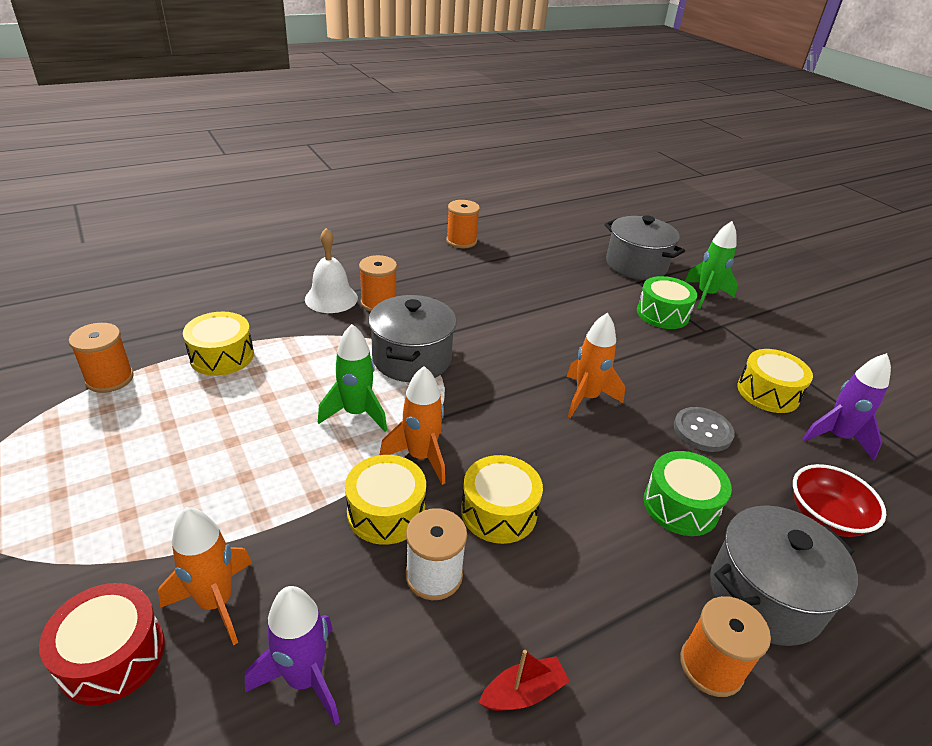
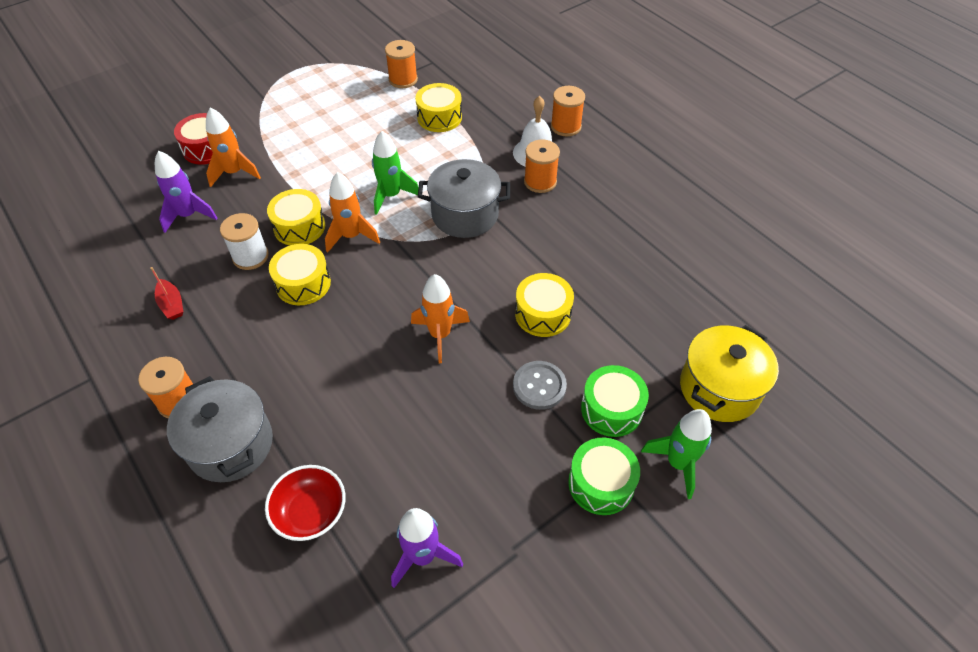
camera: 85 degrees right, 15 degrees up
orange spool [446,200,480,248] -> orange spool moved to [551,86,585,136]
grey pot [604,215,685,280] -> yellow pot [680,325,779,422]
green drum [644,451,732,536] -> green drum moved to [568,438,640,515]
grey button [674,407,734,452] -> grey button moved to [513,361,567,410]
yellow drum [737,349,813,413] -> yellow drum moved to [515,273,574,337]

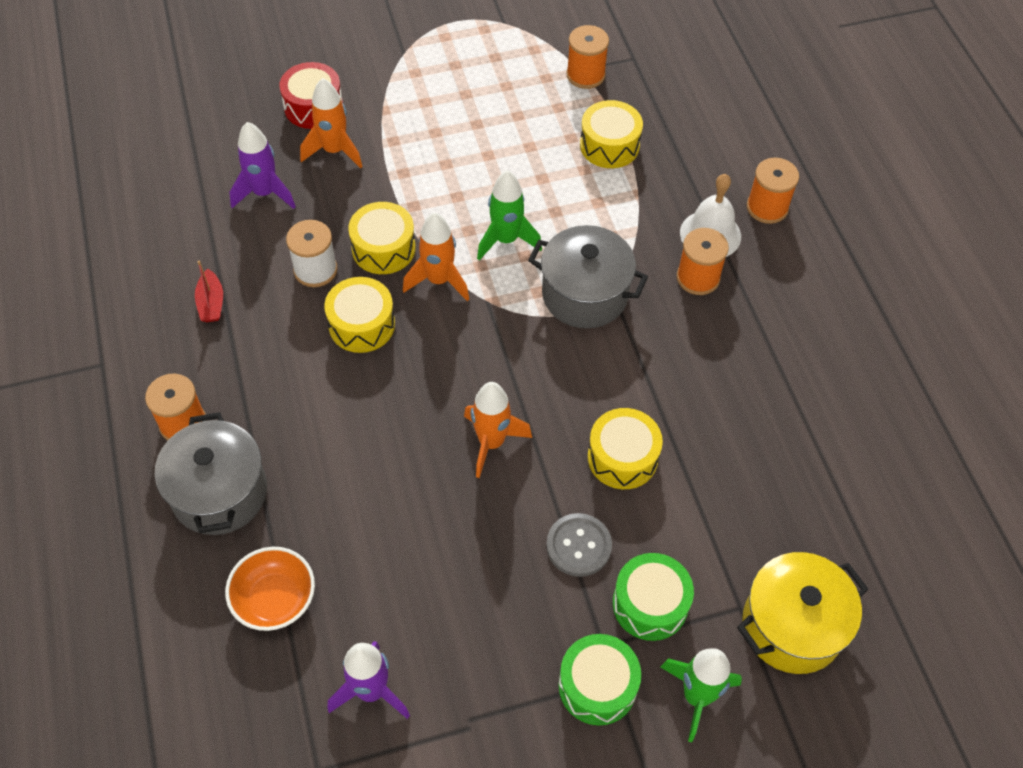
camera: 20 degrees right, 5 degrees up
red bowl [265,465,346,541] -> orange bowl [225,547,315,631]

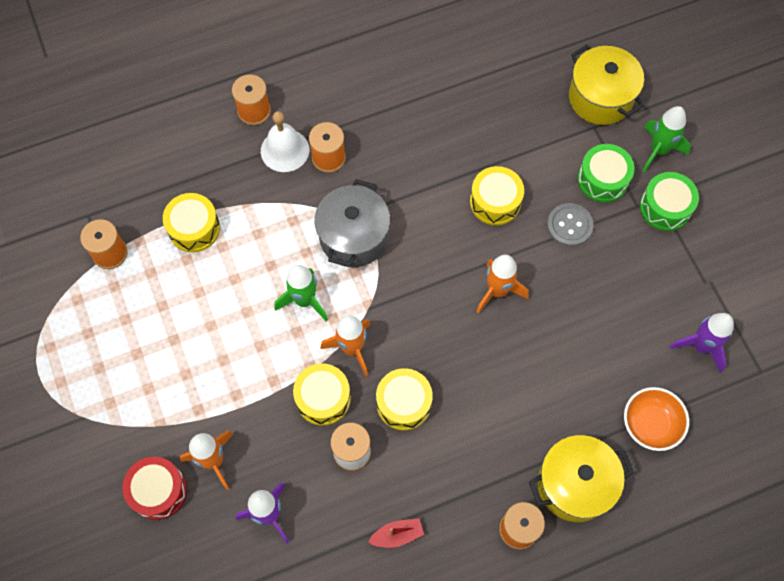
camera: 95 degrees left, 10 degrees up
grey pot [155,412,267,535] -> yellow pot [529,435,634,522]

